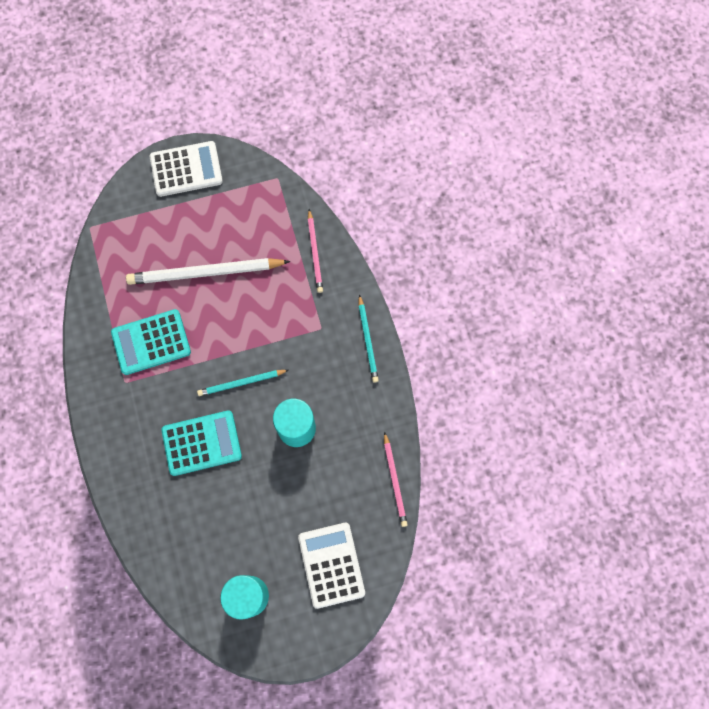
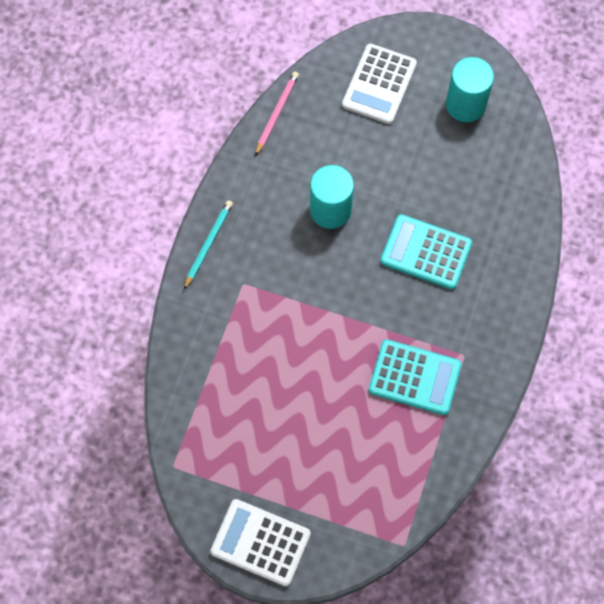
camera: 145 degrees left, 5 degrees down
white pencil [126,258,290,285] -> none
turquoise pencil [197,370,289,396] -> none
pink pencil [308,209,323,293] -> none

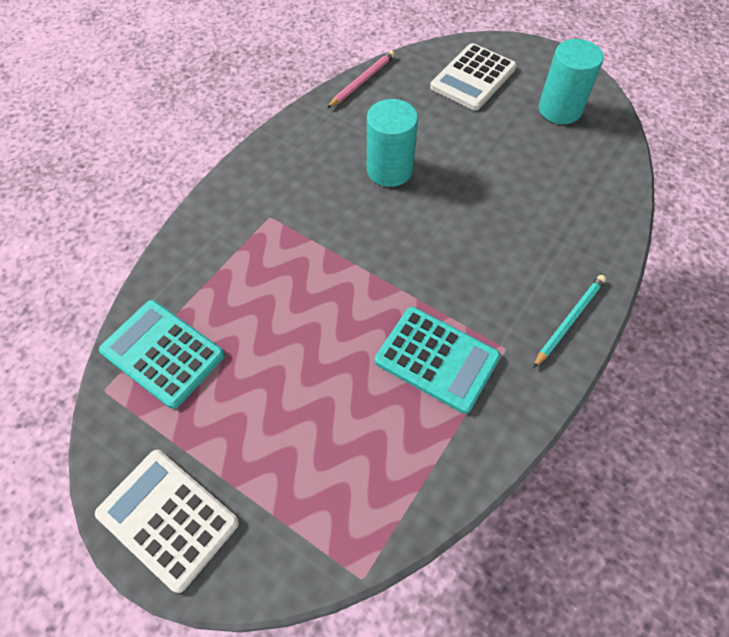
camera: 15 degrees right, 10 degrees down
turquoise pencil [184,200,233,290] -> turquoise pencil moved to [533,275,606,368]
turquoise calculator [380,214,472,289] -> turquoise calculator moved to [99,300,225,409]

